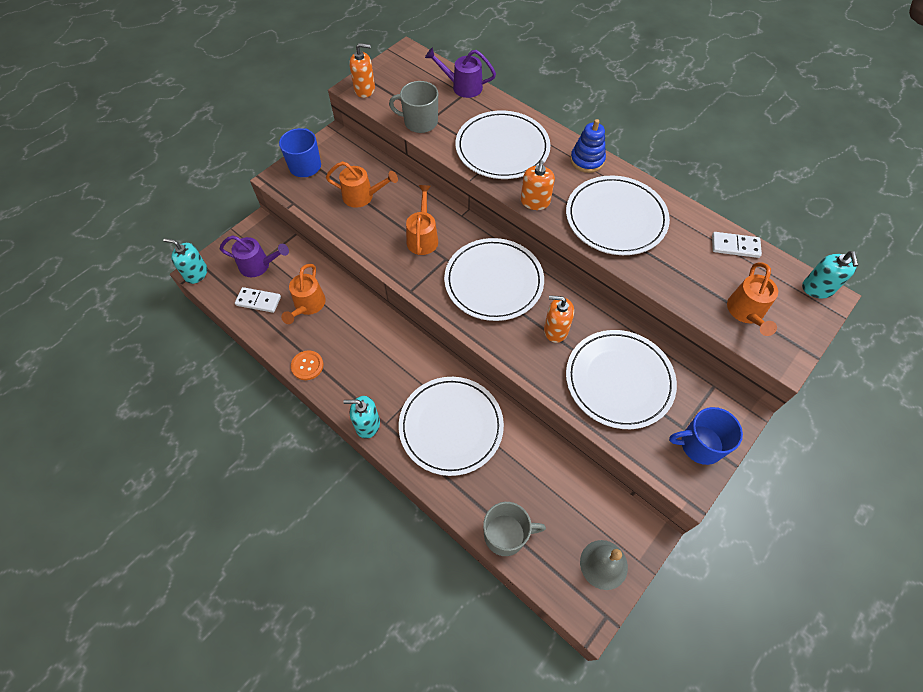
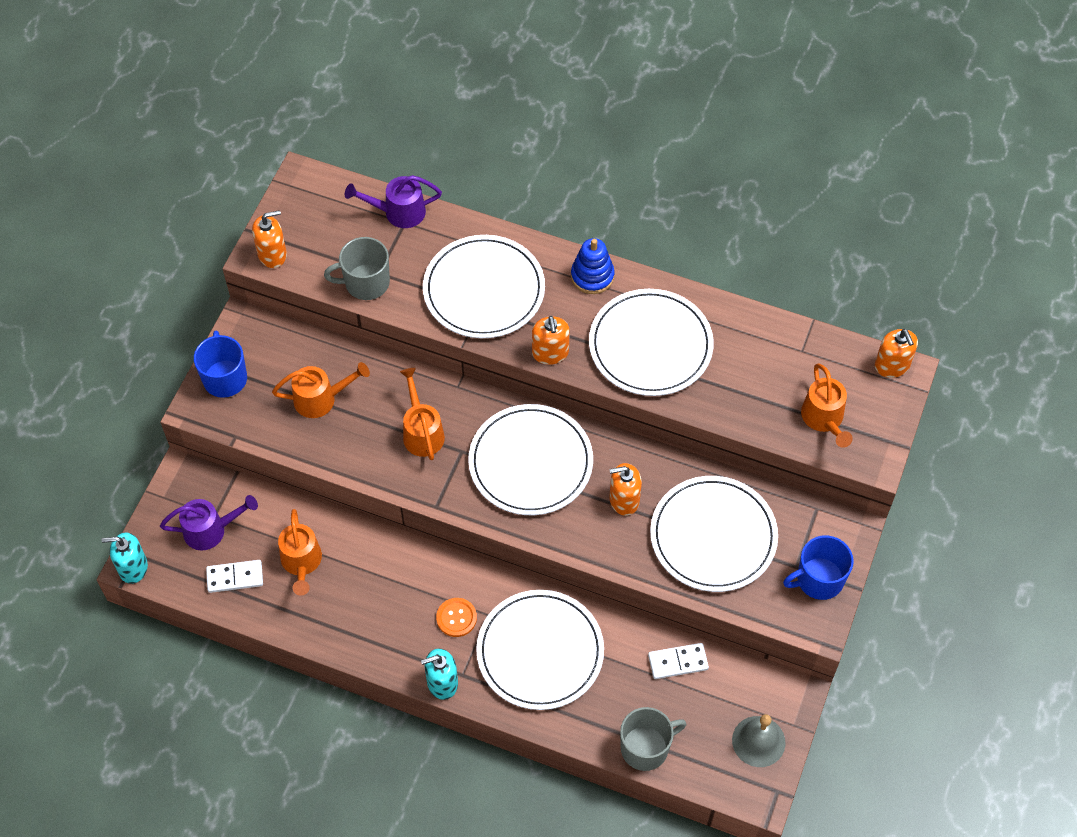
camera: 20 degrees left, 0 degrees up
orange button [291,350,323,380] -> orange button moved to [436,598,477,637]
white domino [712,232,762,258] -> white domino moved to [648,643,709,679]
turquoise soap dispenser [802,251,858,299] -> orange soap dispenser [875,329,918,378]

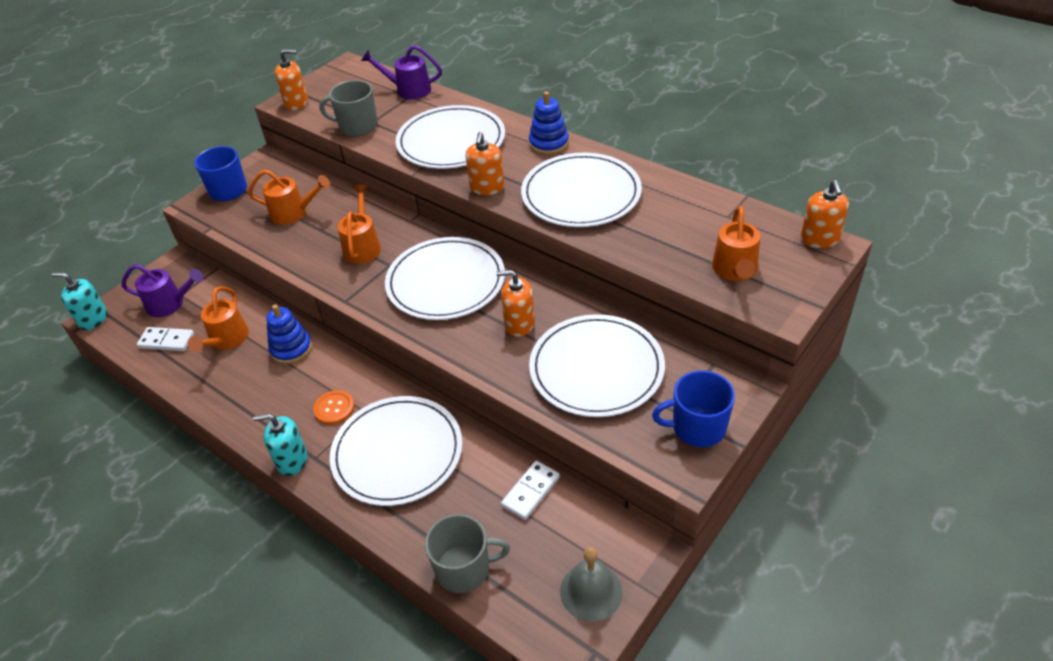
camera: 20 degrees right, 15 degrees down
white domino [648,643,709,679] -> white domino turned 60 degrees counterclockwise [501,461,560,520]
none -> blue stacking toy [266,304,312,364]

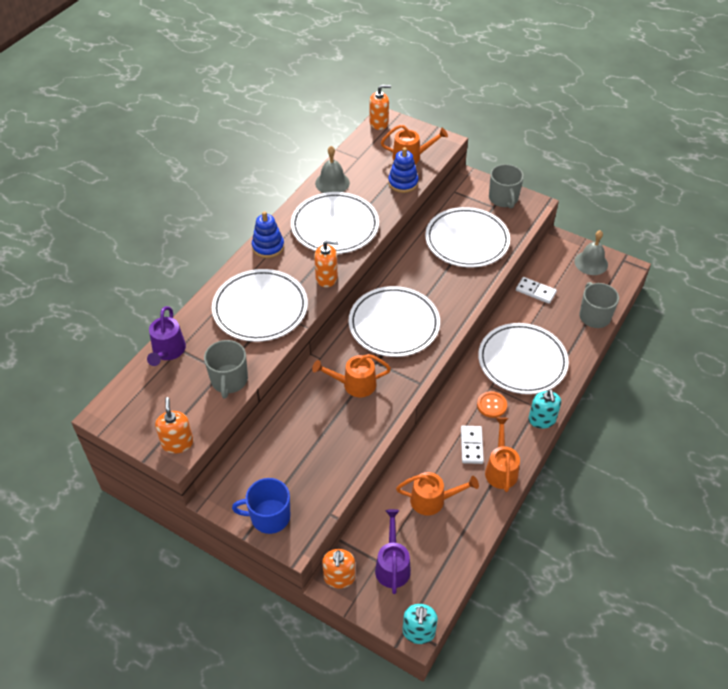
camera: 100 degrees left, 5 degrees up
white domino [137,327,194,351] -> white domino moved to [461,426,484,464]
orange watering can [248,170,331,225] -> orange watering can moved to [485,417,520,492]
blue stacking toy [266,304,312,364] -> blue stacking toy moved to [388,147,419,193]
orange soap dispenser [496,270,535,337] -> orange soap dispenser moved to [322,549,355,589]
blue mug [652,371,735,447] -> grey mug [489,164,524,209]
none -> grey bell [315,146,350,193]

